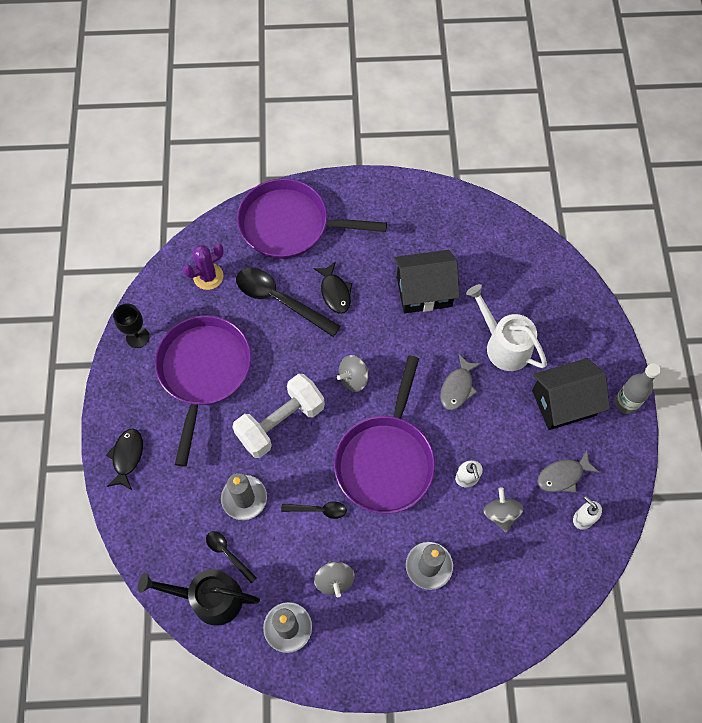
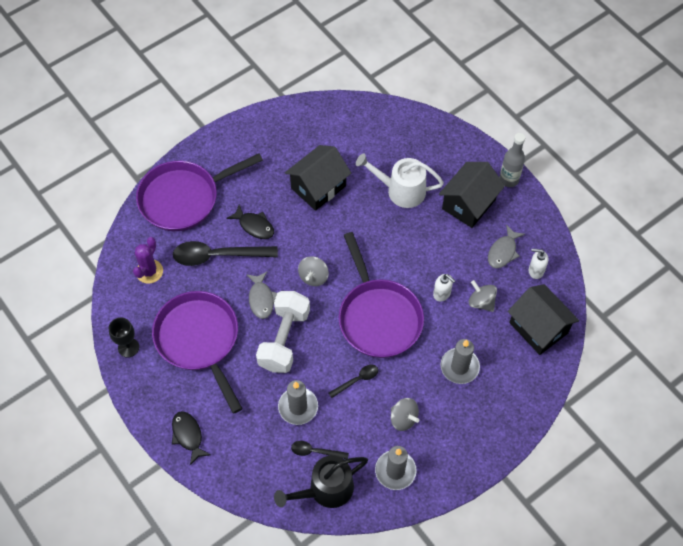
camera: 35 degrees left, 5 degrees down
grey fish [440,354,482,410] -> grey fish moved to [246,271,277,319]
none -> black house [508,284,579,355]

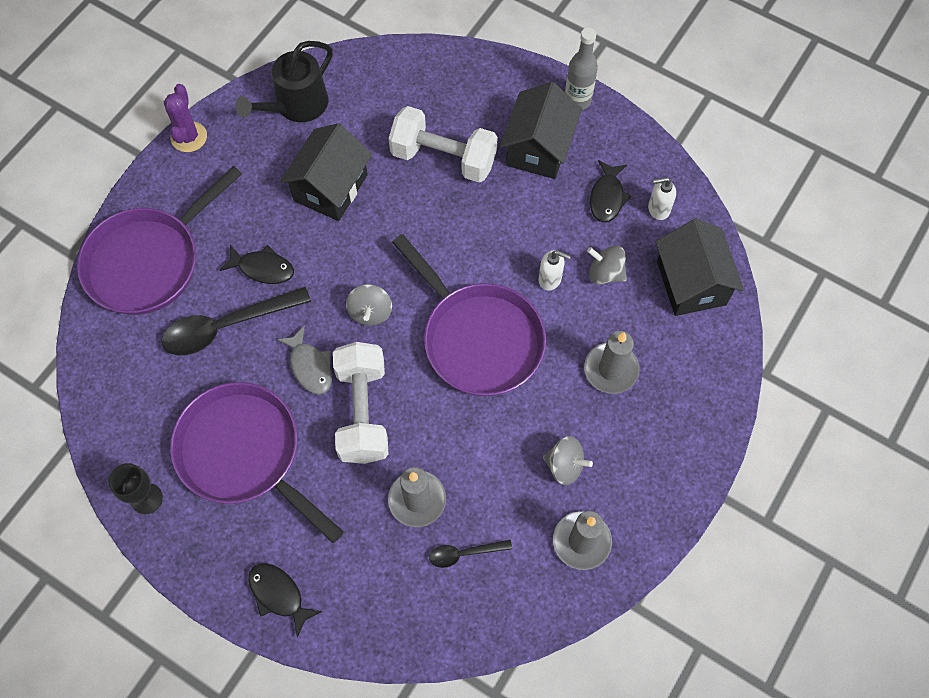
camera: 20 degrees left, 5 degrees up
purple cactus [133,237,163,284] -> purple cactus moved to [164,84,207,152]
black watering can [274,455,368,508] -> black watering can moved to [235,41,333,122]
black spoon [328,365,378,398] -> none
white watering can [356,153,444,208] -> white dumbbell [389,106,498,182]
grey fish [488,225,525,268] -> black fish [590,160,632,223]
black house [508,284,579,355] -> black house turned 45 degrees clockwise [656,219,744,316]

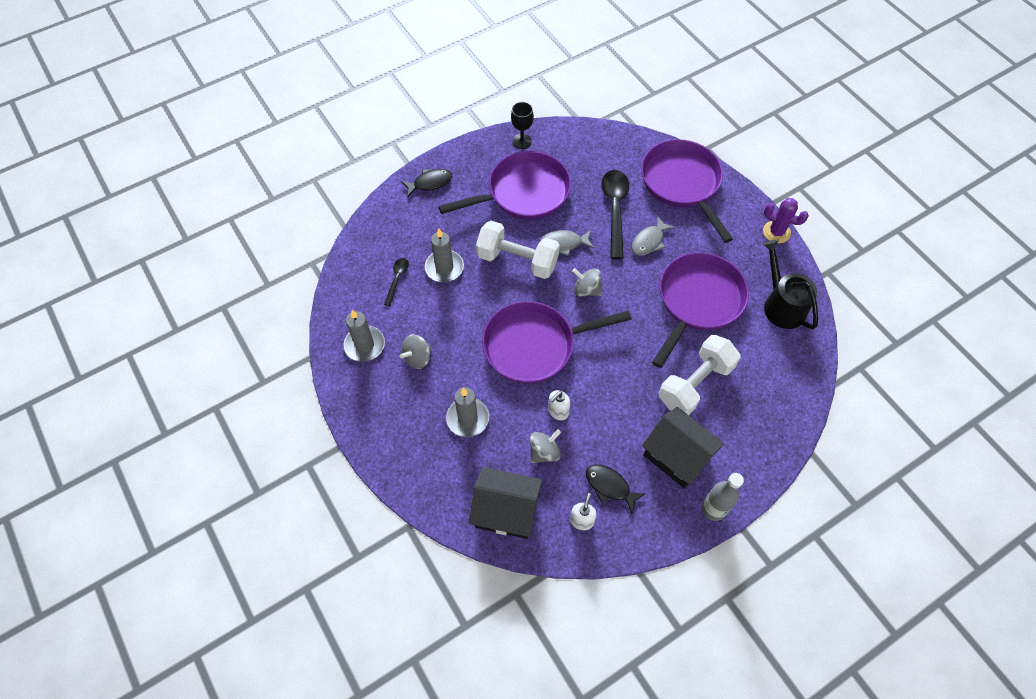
camera: 115 degrees right, 5 degrees down
black fish [220,245,294,284] -> grey fish [632,215,675,256]
black house [280,123,372,221] -> purple pan [652,252,749,368]

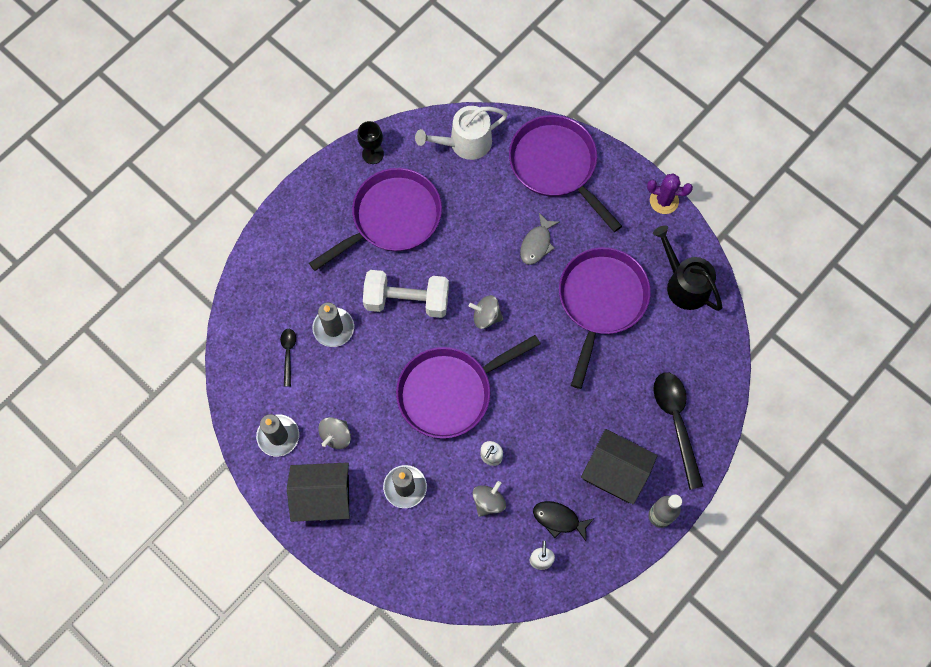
camera: 15 degrees left, 10 degrees up
black fish [401,169,452,197] -> none
black house [469,467,542,539] -> black house moved to [287,463,350,522]
grey fish [540,230,594,256] -> none
black spoon [601,170,629,259] -> black spoon moved to [653,372,704,490]
white dumbbell [659,335,741,415] -> none
none -> white watering can [415,106,508,160]

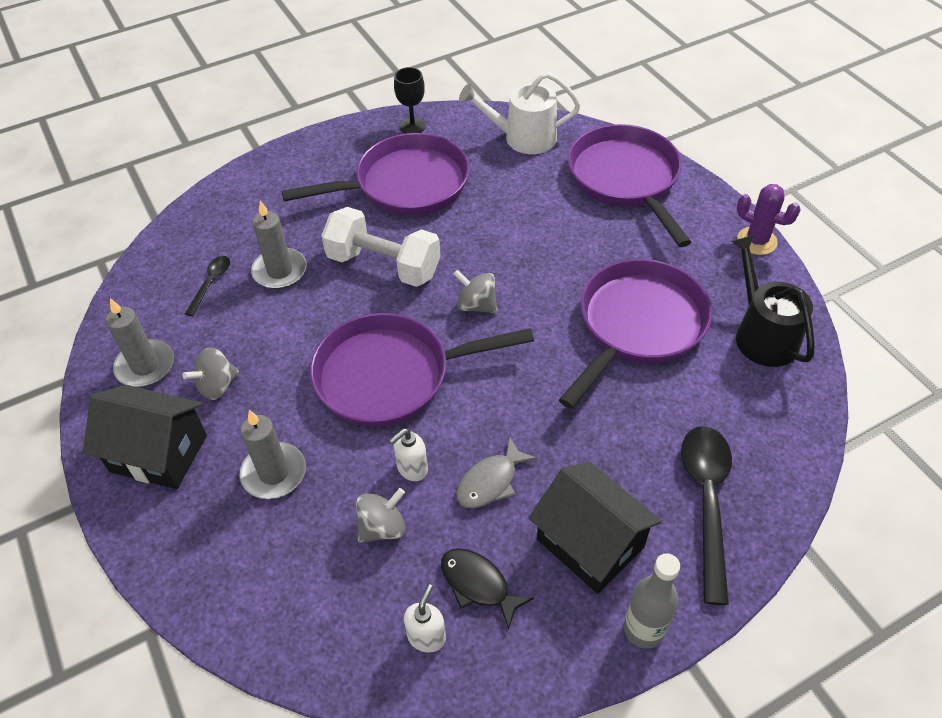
camera: 20 degrees right, 20 degrees down
grey fish [520,213,559,265] -> grey fish moved to [456,436,537,508]

